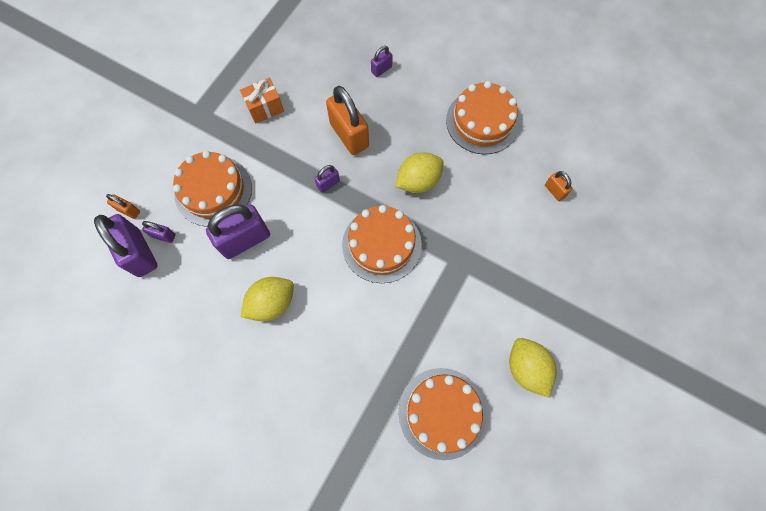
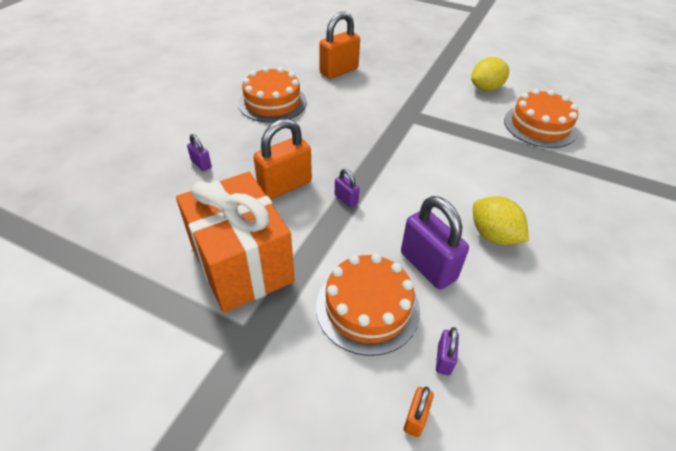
camera: 95 degrees left, 25 degrees down
purple padlock [94,214,158,277] -> none
orange gift [240,78,284,124] -> orange gift [176,172,295,313], size x2.21
orange cake [342,205,422,283] -> none
yellow lemon [395,152,444,193] -> none
orange padlock [545,171,572,201] -> orange padlock [319,12,360,79], size x2.09

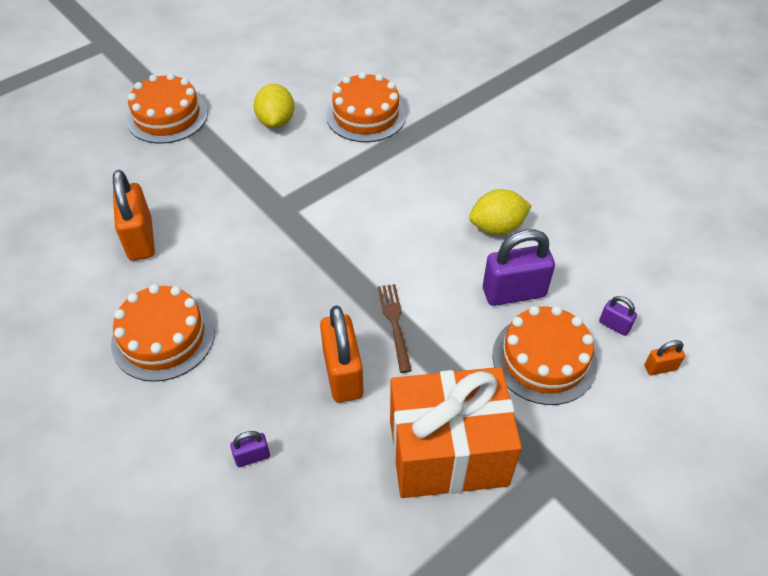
camera: 65 degrees left, 5 degrees up
purple padlock [335,169,360,208] -> brown fork [378,284,412,373]
orange padlock [404,386,434,437] -> orange padlock turned 60 degrees counterclockwise [644,340,685,375]
none -> orange cake [126,73,208,144]

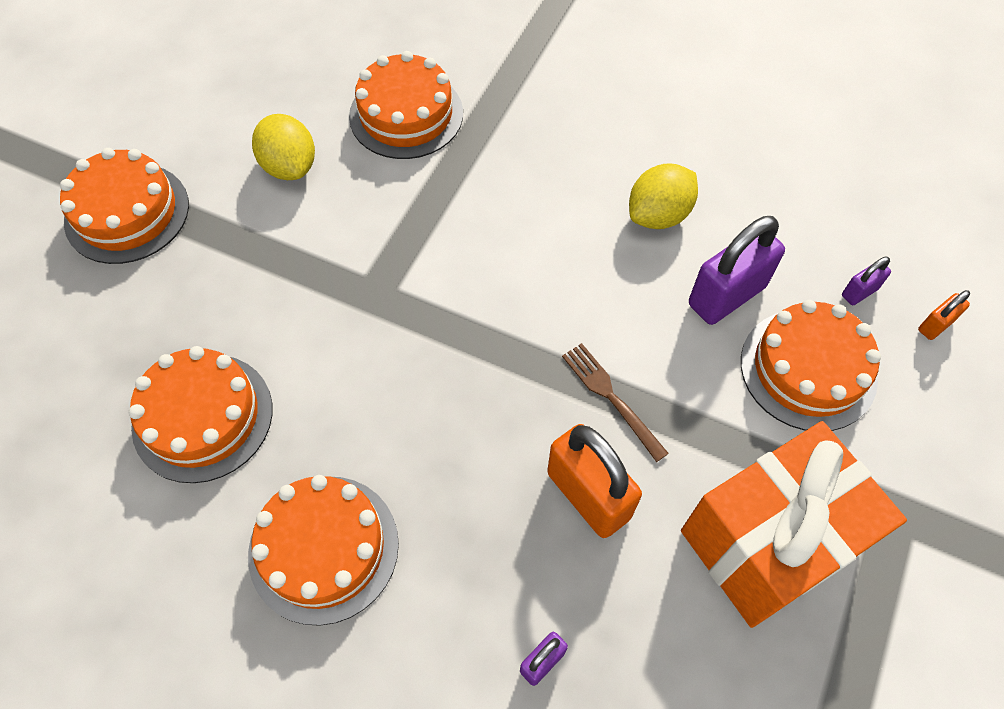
camera: 25 degrees left, 10 degrees up
orange padlock [113,170,155,261] -> orange cake [129,346,272,483]
purple padlock [599,296,637,336] -> purple padlock turned 45 degrees counterclockwise [842,257,891,305]

